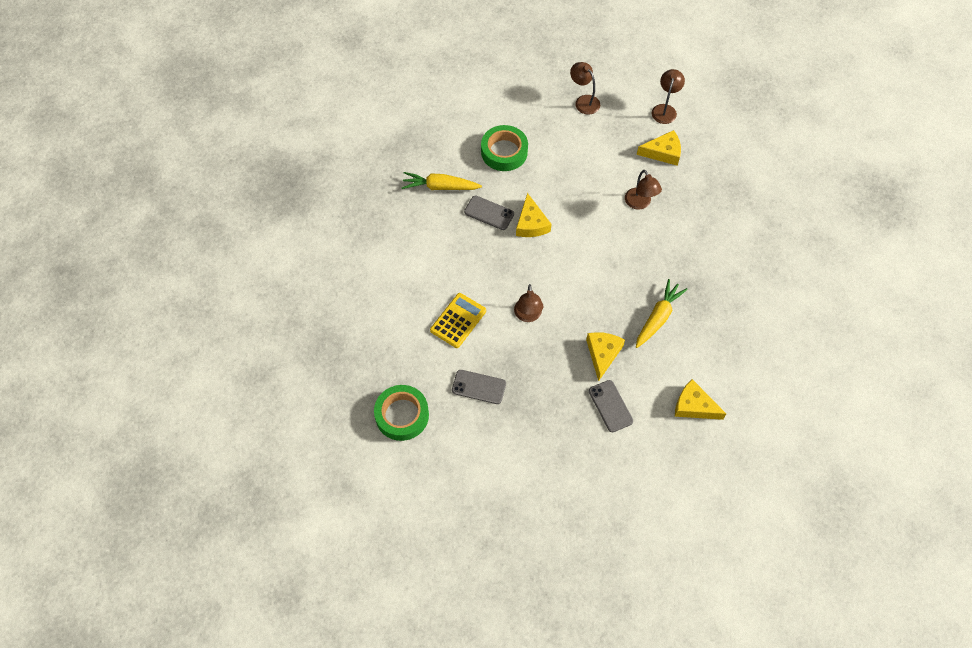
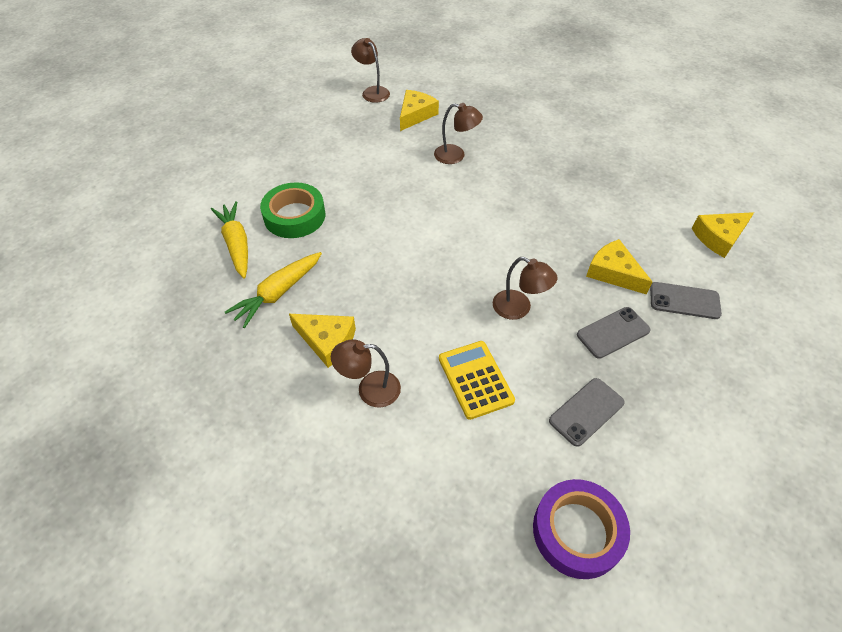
camera: 55 degrees left, 10 degrees down
green tape [374,385,429,441] -> purple tape [533,479,630,579]
grey phone [464,196,514,230] -> grey phone moved to [577,307,650,359]
yellow cheese [516,193,552,237] -> yellow cheese moved to [289,314,356,368]
brown lamp [570,62,600,115] -> brown lamp moved to [331,339,401,408]
yellow carrot [636,279,688,348] -> yellow carrot moved to [211,201,248,279]

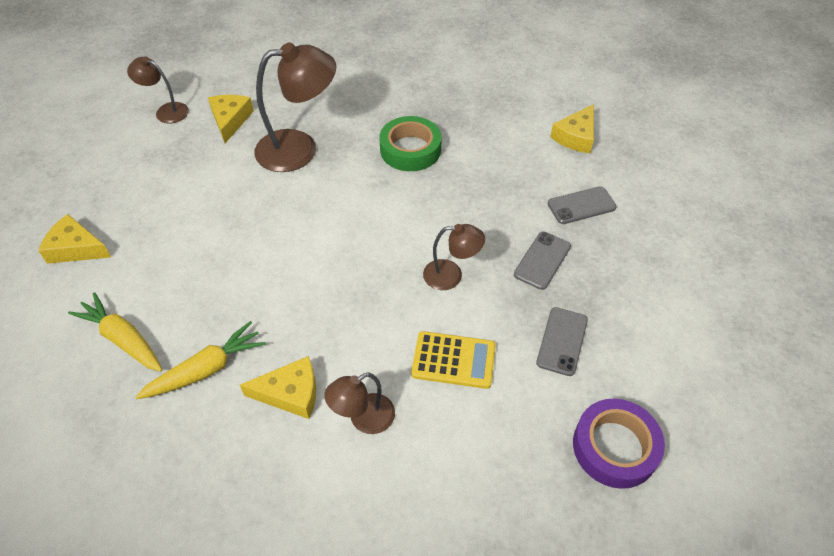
camera: 30 degrees left, 0 degrees up
yellow carrot [225,252,322,328] -> yellow carrot turned 135 degrees counterclockwise [135,321,266,399]
green tape [260,182,325,238] -> green tape moved to [380,116,442,171]
brown lamp [434,103,483,164] -> brown lamp [254,42,336,172], size x1.82
yellow calculator [439,341,515,420] -> yellow calculator turned 150 degrees clockwise [411,331,496,389]
yellow cheese [586,239,652,294] -> yellow cheese moved to [38,214,111,264]

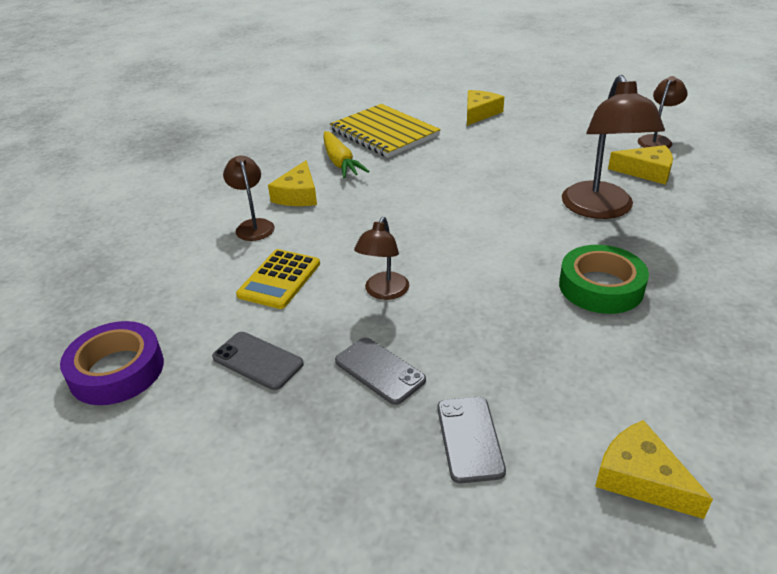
camera: 105 degrees right, 15 degrees down
yellow carrot [68,292,162,372] -> yellow notebook [330,104,441,158]

